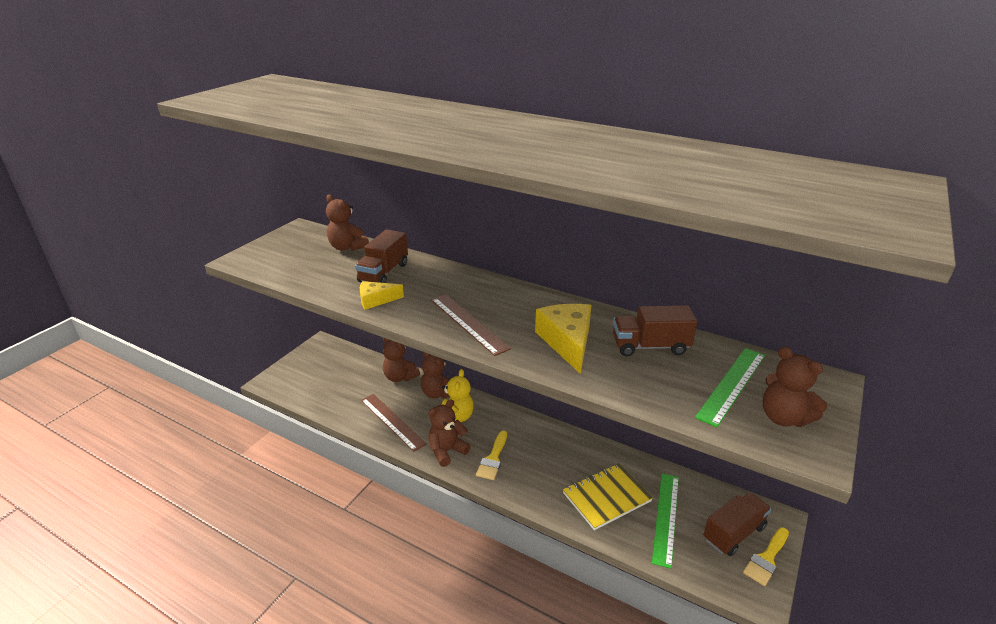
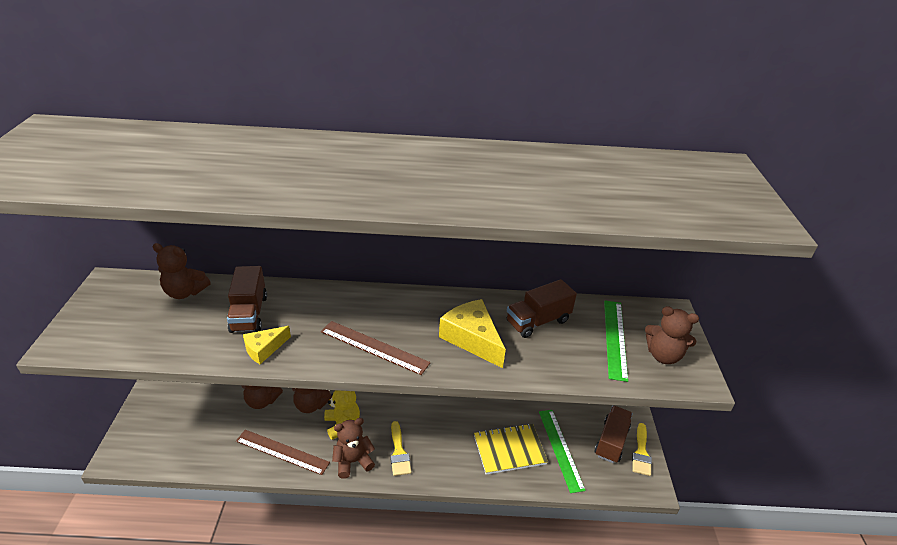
camera: 30 degrees left, 5 degrees up
brown teddy bear [428,399,471,467] -> brown teddy bear turned 45 degrees clockwise [332,418,375,479]
yellow notebook [563,463,653,530] -> yellow notebook turned 45 degrees clockwise [474,423,548,475]

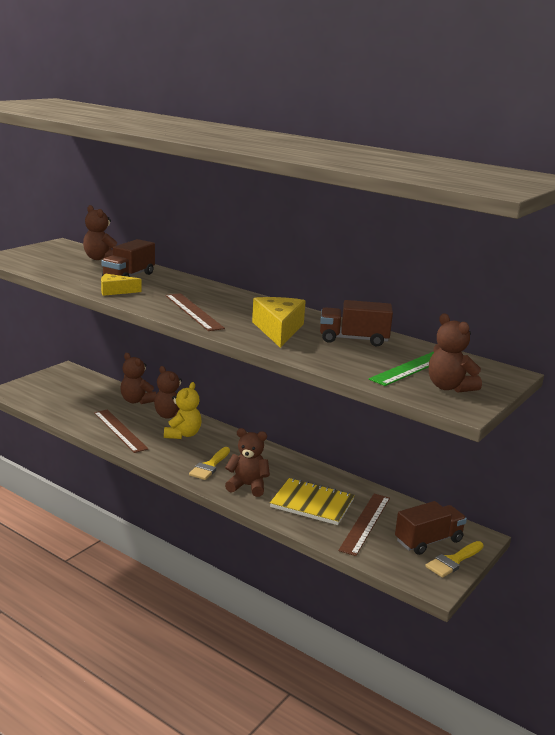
camera: 35 degrees right, 15 degrees down
brown teddy bear [332,418,375,479] -> brown teddy bear moved to [225,428,270,497]
green ruler [539,410,586,493] -> brown ruler [338,494,390,556]

